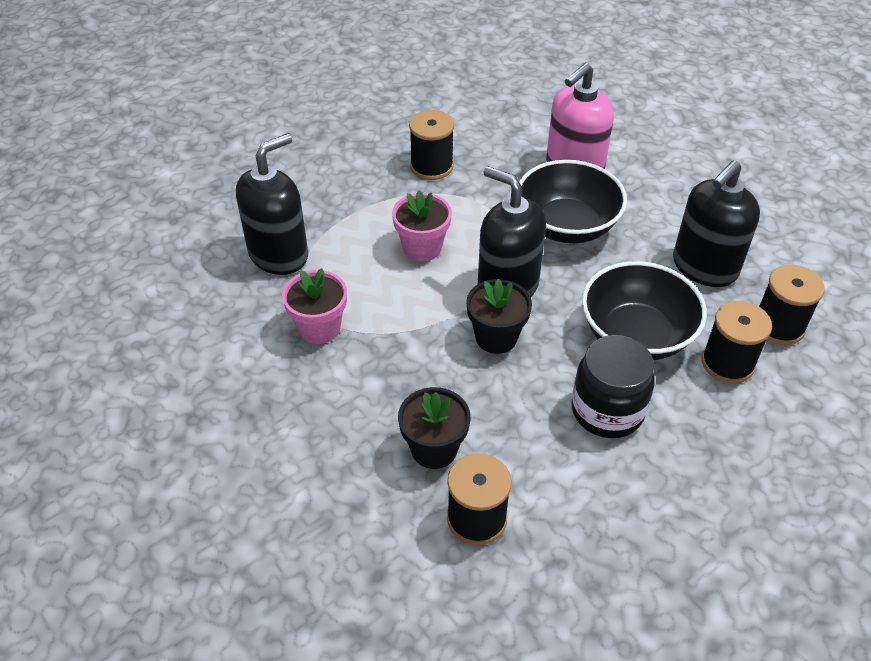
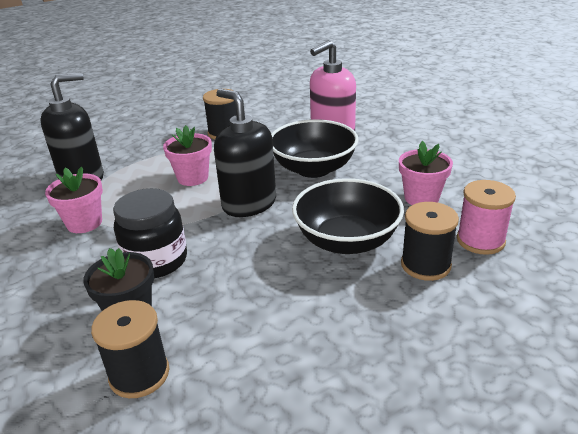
camera: 10 degrees right, 15 degrees down
black flower pot [466,279,532,354] -> none
black jar [571,335,655,438] -> black jar moved to [113,188,187,278]
black soap dispenser [673,160,760,287] -> pink flower pot [399,141,453,205]
black spool [759,265,825,345] -> pink spool [457,180,516,255]

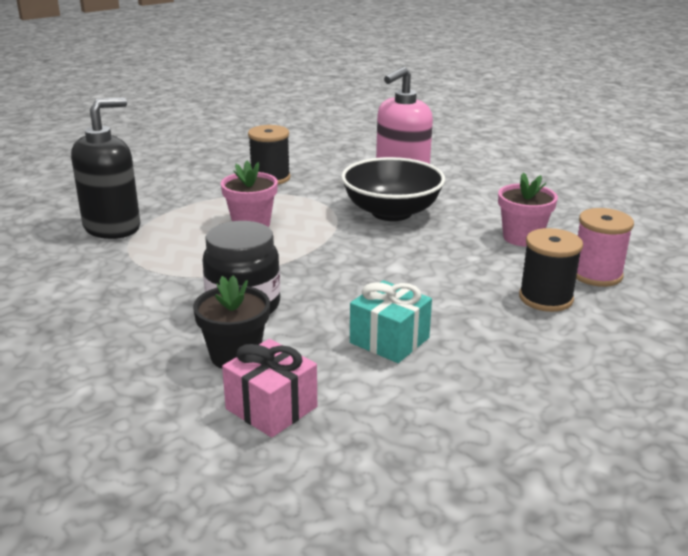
camera: 10 degrees left, 5 degrees down
pink flower pot [45,167,103,233] -> none
black spool [91,300,169,398] -> pink gift [222,339,317,438]
black soap dispenser [214,89,276,217] -> none
black bowl [292,178,404,254] -> none
none -> turquoise gift [350,280,432,363]

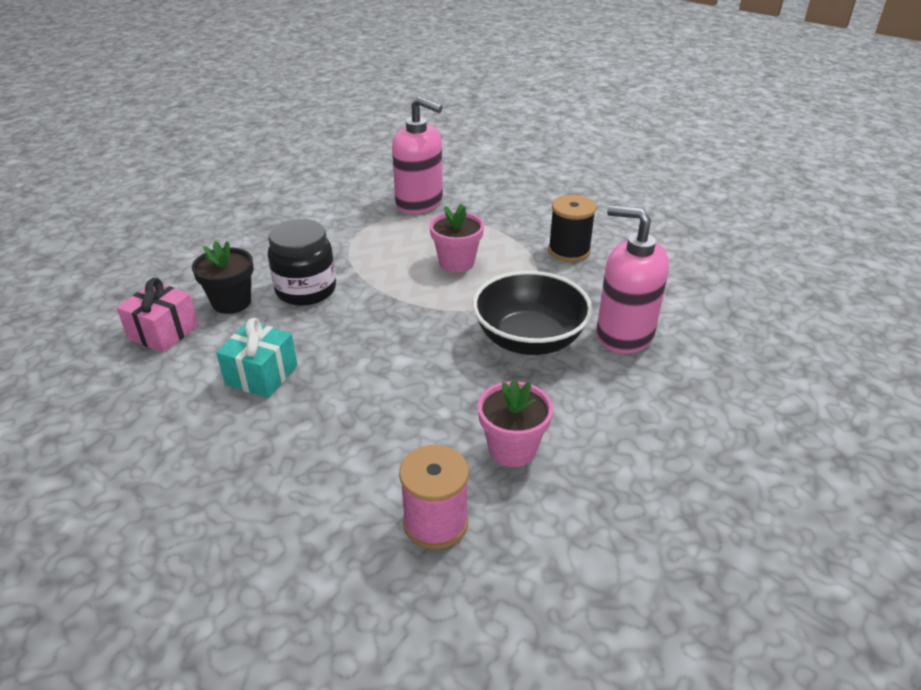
camera: 75 degrees right, 10 degrees up
black soap dispenser [71,98,140,239] -> pink soap dispenser [392,96,443,214]
black spool [519,228,583,312] -> none

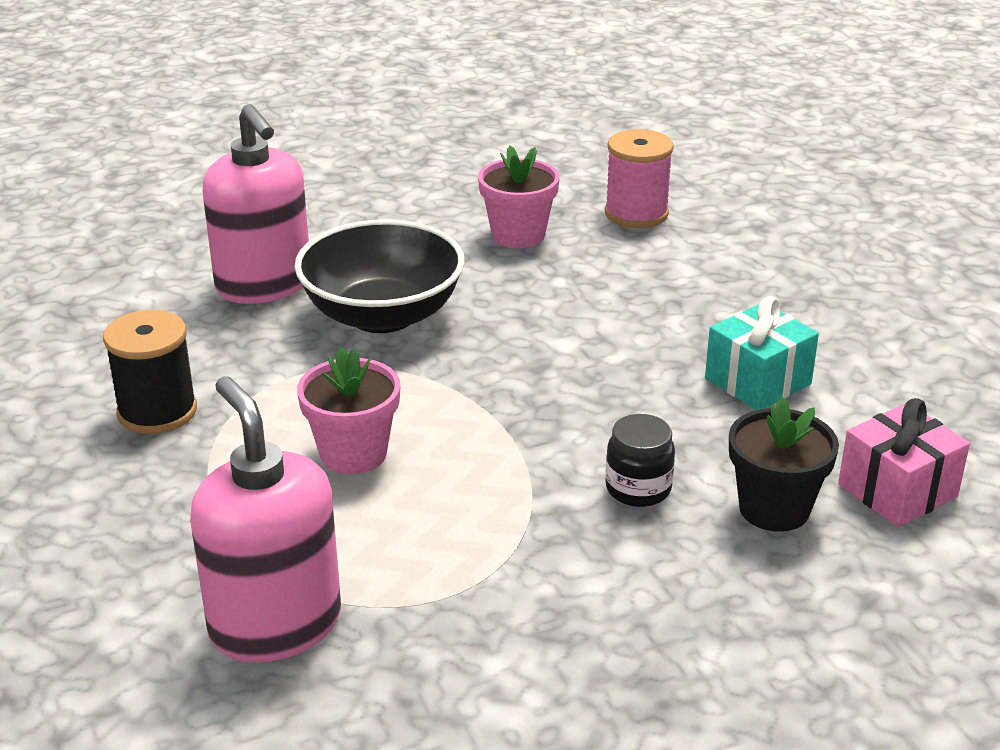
camera: 150 degrees left, 5 degrees down
black jar [268,219,336,306] -> black jar [605,414,675,507], size x0.58

